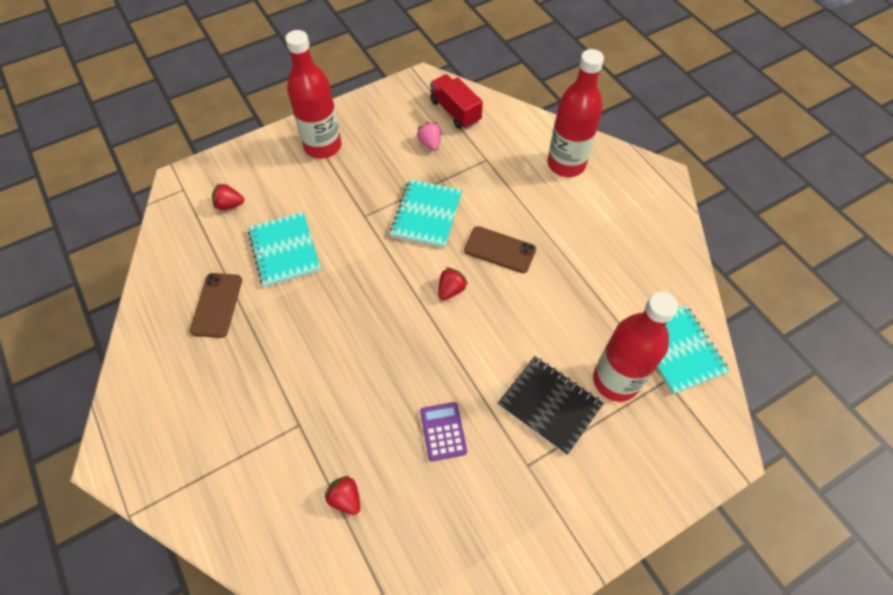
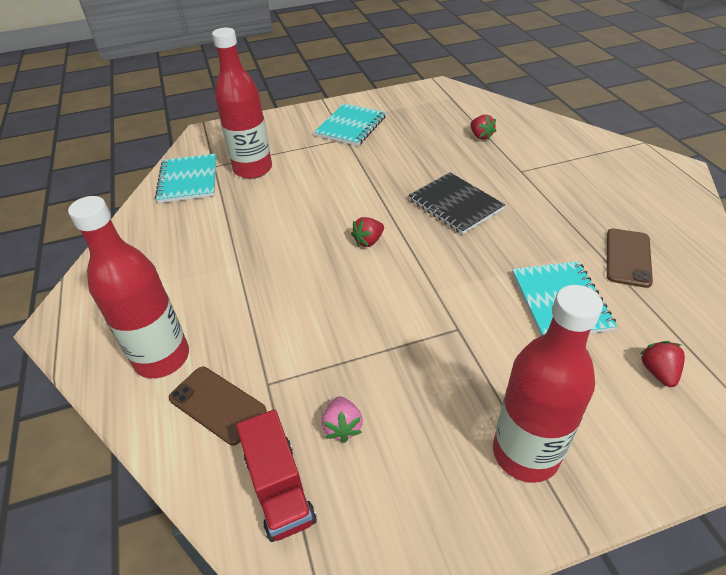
camera: 165 degrees left, 15 degrees down
red strawberry [212,183,244,210] -> red strawberry turned 105 degrees counterclockwise [640,341,685,387]
turquoise notebook [390,180,462,248] -> turquoise notebook moved to [314,103,386,146]
purple calculator [420,402,467,461] -> none
brown phone [464,226,536,273] -> brown phone moved to [169,367,267,445]
black notebook [498,356,604,455] -> black notebook moved to [409,172,505,234]

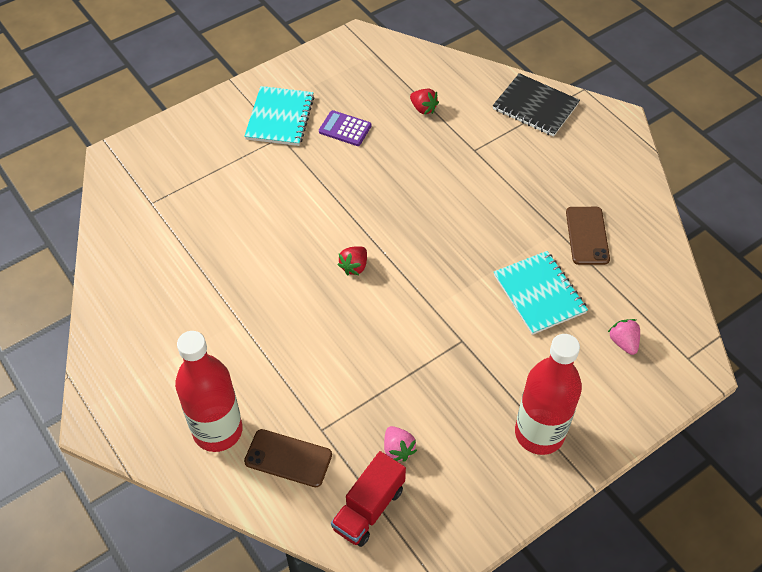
camera: 20 degrees left, 10 degrees up
turquoise notebook [155,154,216,203] -> none
red bottle [212,28,272,179] -> none
red truck [236,409,317,542] -> red truck turned 75 degrees clockwise [331,451,406,547]
black notebook [409,172,505,234] -> black notebook moved to [493,73,580,137]
red strawberry [640,341,685,387] -> pink strawberry [608,319,640,355]
none -> purple calculator [319,110,372,146]

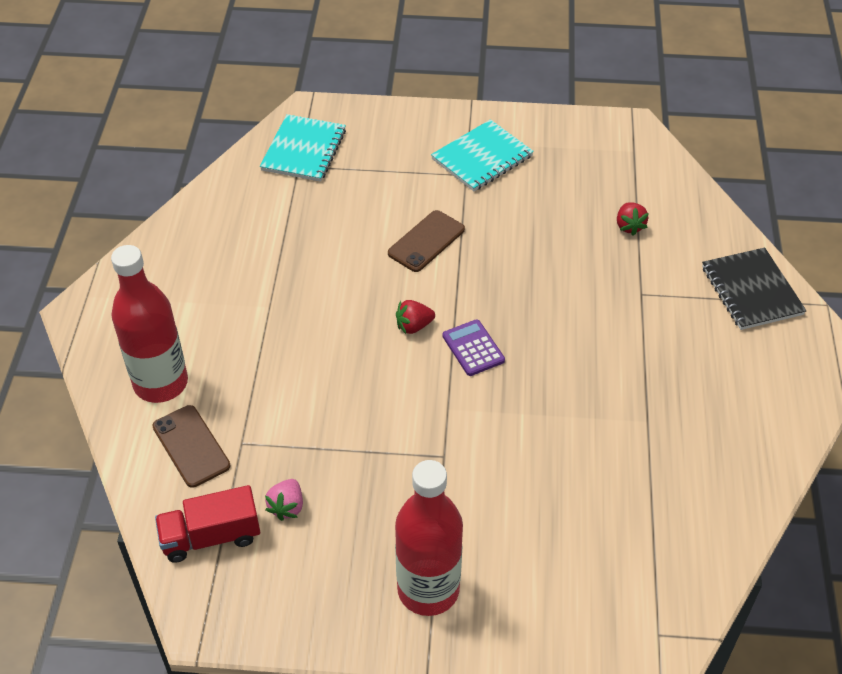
camera: 40 degrees right, 5 degrees down
purple calculator [319,110,372,146] -> purple calculator moved to [442,319,505,376]
turquoise notebook [494,251,588,335] -> turquoise notebook moved to [260,114,346,182]
brown phone [566,207,610,265] -> brown phone moved to [388,210,465,272]
pink strawberry [608,319,640,355] -> none

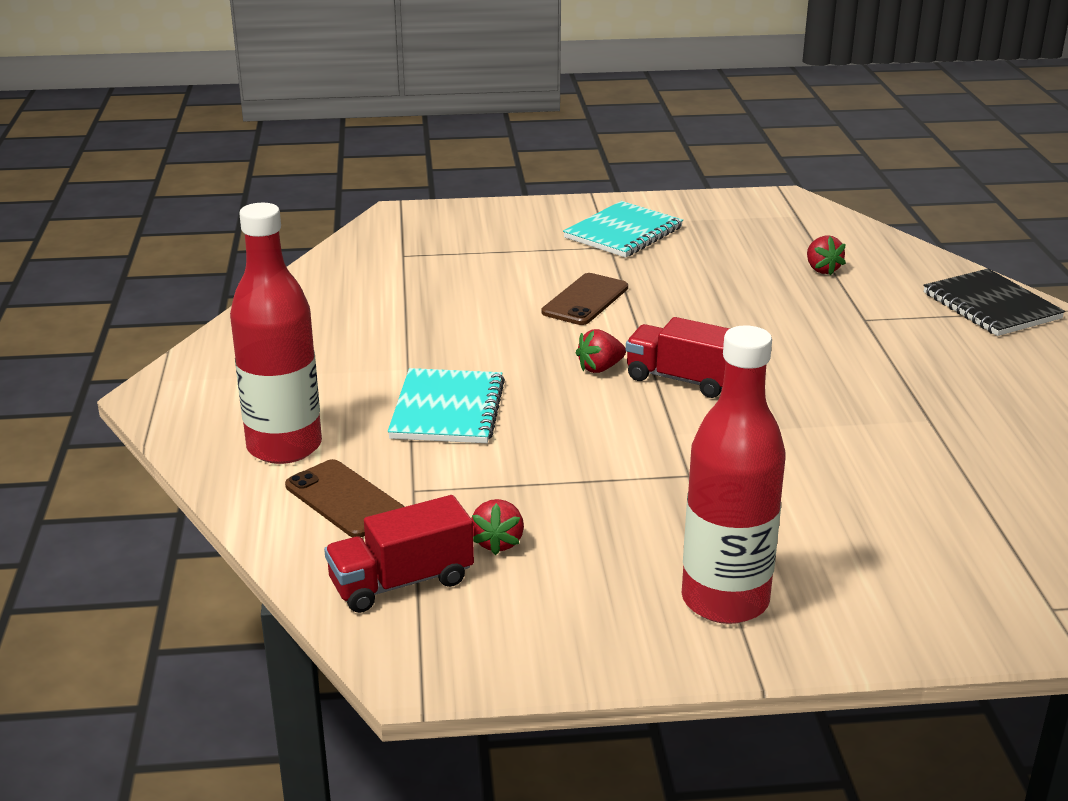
camera: 10 degrees left, 20 degrees down
turquoise notebook [260,114,346,182] -> turquoise notebook moved to [388,368,505,443]
pink strawberry [265,479,303,521] -> red strawberry [471,499,524,555]
purple calculator [442,319,505,376] -> red truck [626,317,730,398]

